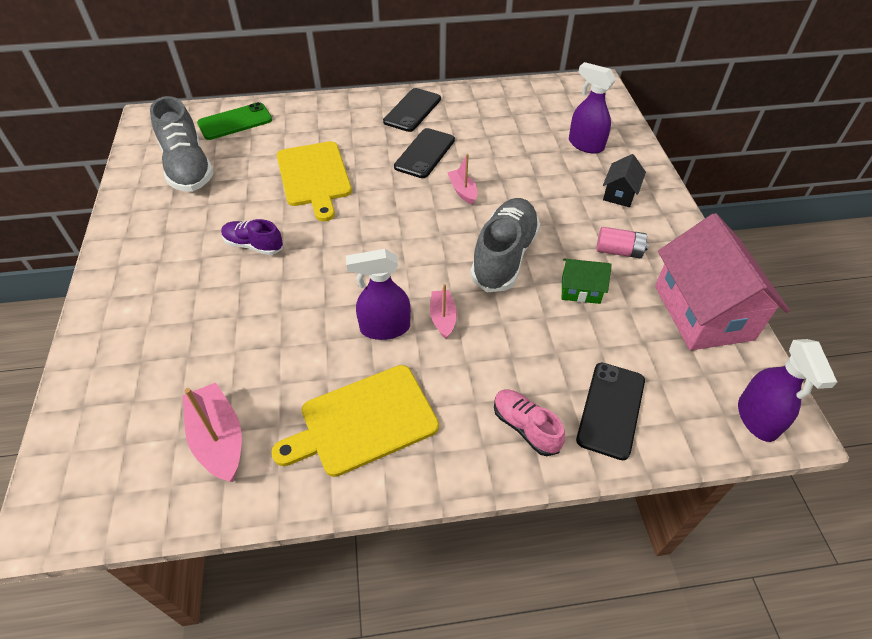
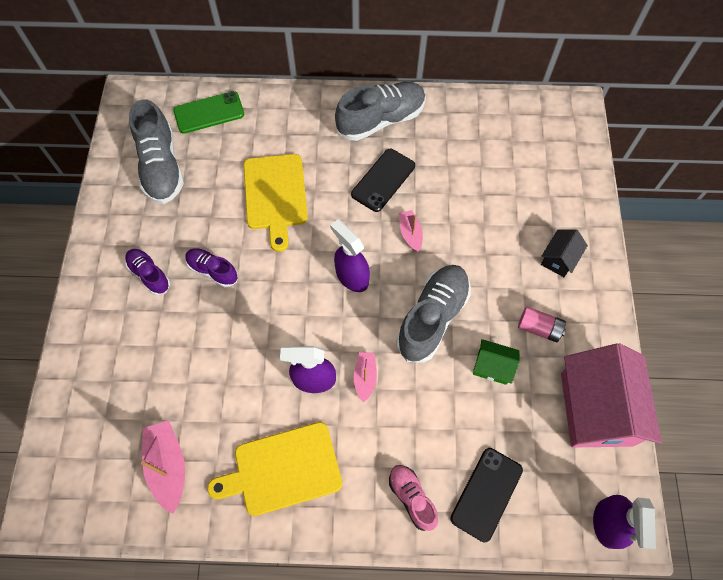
camera: 10 degrees right, 15 degrees up
black phone [383,88,441,132] -> grey shoe [335,82,426,141]
purple spray bottle [569,62,616,154] -> purple spray bottle moved to [330,219,370,292]
none -> purple shoe [125,249,170,295]

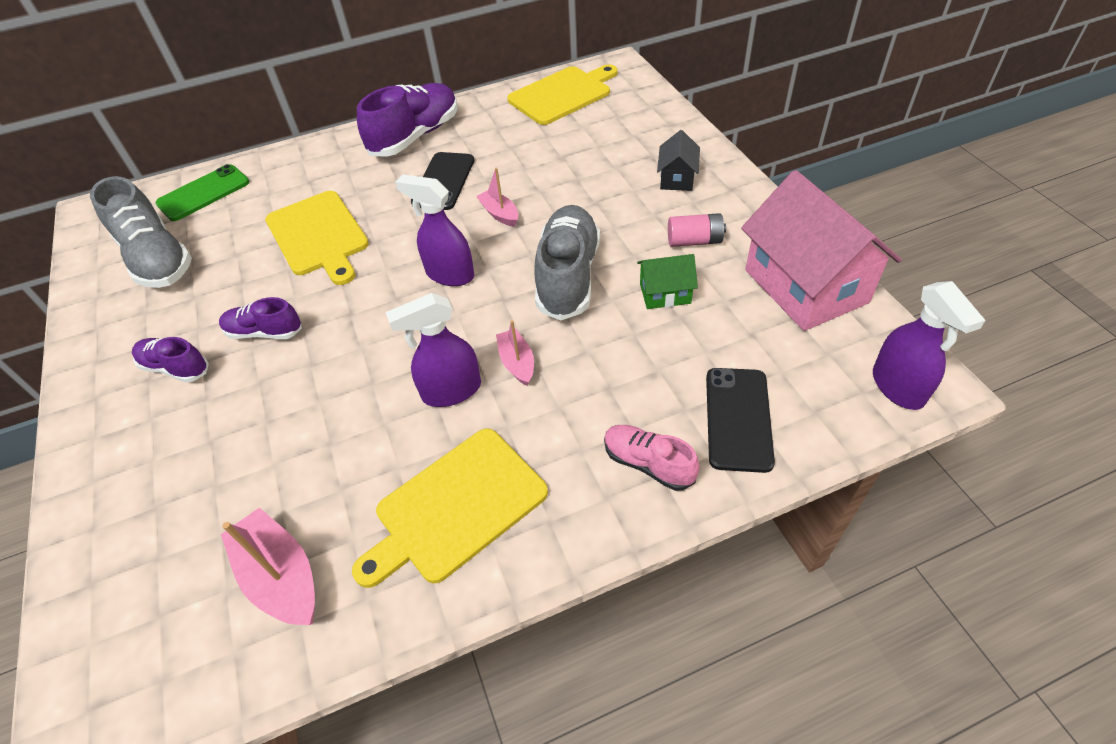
camera: 20 degrees left, 15 degrees down
grey shoe [335,82,426,141] -> purple shoe [357,83,457,157]
none -> yellow cutting board [507,64,618,125]

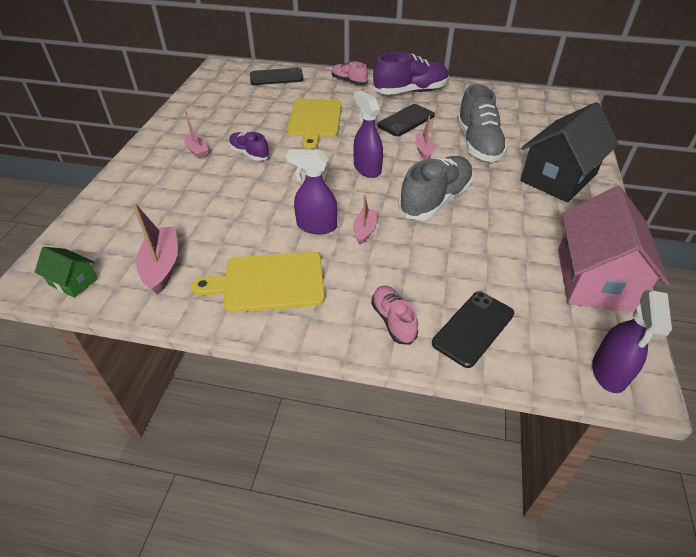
camera: 30 degrees right, 5 degrees down
grey shoe [90,176,192,288] -> grey shoe moved to [457,84,508,162]
purple shoe [132,337,209,383] -> pink boat [184,111,208,159]
green phone [155,164,249,221] -> black phone [250,67,303,85]
yellow cutting board [507,64,618,125] -> none
green house [637,254,698,309] -> green house moved to [35,247,98,298]
black house [657,130,700,191] -> black house [520,102,619,202], size x2.15
pink battery [668,213,726,247] -> none
none -> pink shoe [332,62,368,85]

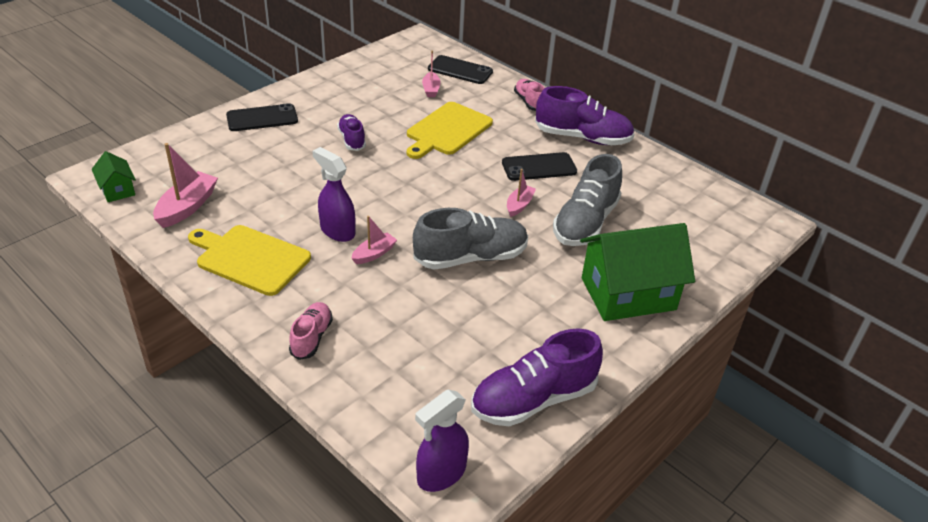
camera: 30 degrees right, 5 degrees down
pink boat [184,111,208,159] -> pink boat moved to [422,51,441,97]
purple spray bottle [353,90,383,178] -> none
black phone [432,291,514,368] -> black phone moved to [226,103,298,131]
black house [520,102,619,202] -> green house [580,223,695,321]
pink house [558,186,669,312] -> purple shoe [471,328,603,426]

